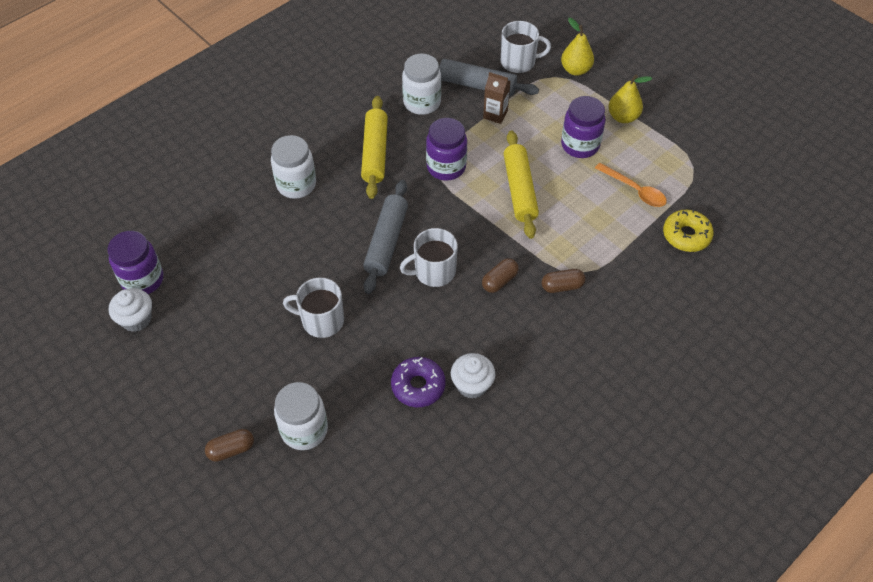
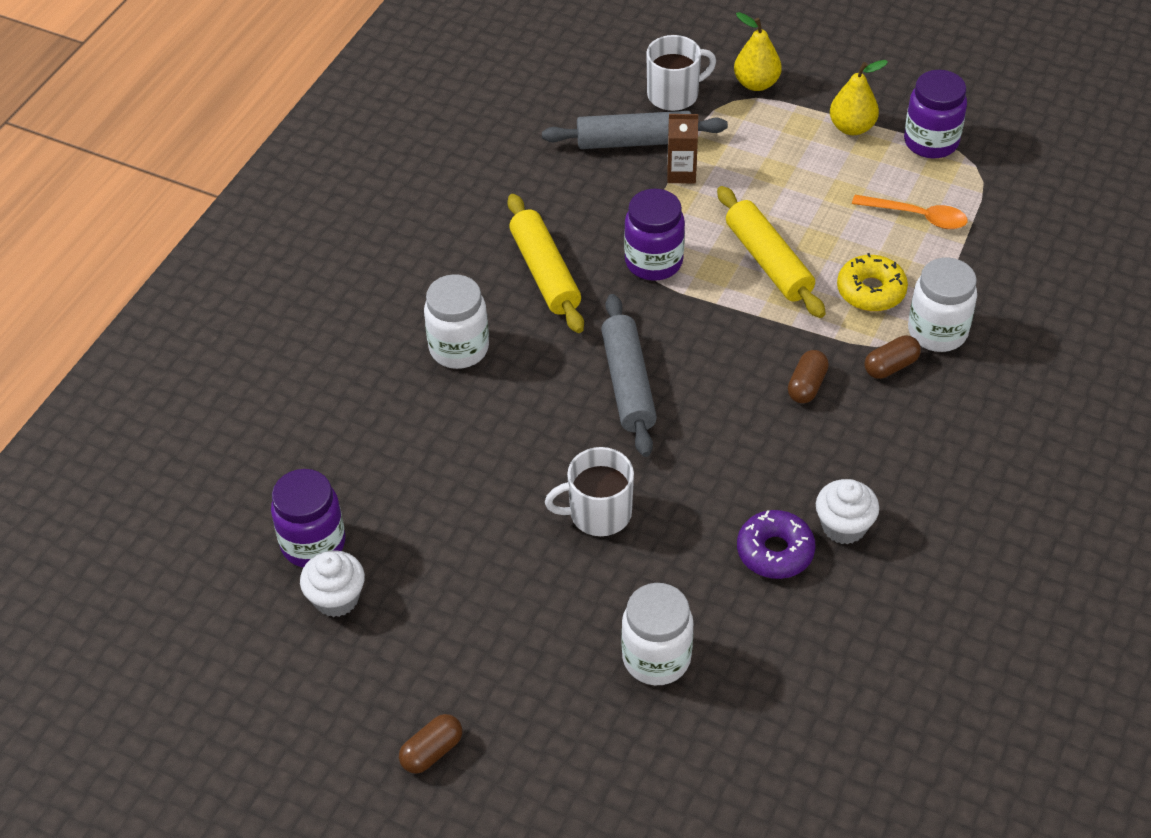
camera: 20 degrees left, 5 degrees down
brown capsule [205,429,254,462] -> brown capsule moved to [399,714,462,774]
white mug [400,228,458,287] -> none
white jar [402,54,441,115] -> white jar moved to [908,258,977,352]
purple jar [561,96,605,158] -> purple jar moved to [904,70,967,158]
yellow donut [663,209,714,252] -> yellow donut moved to [837,253,908,312]

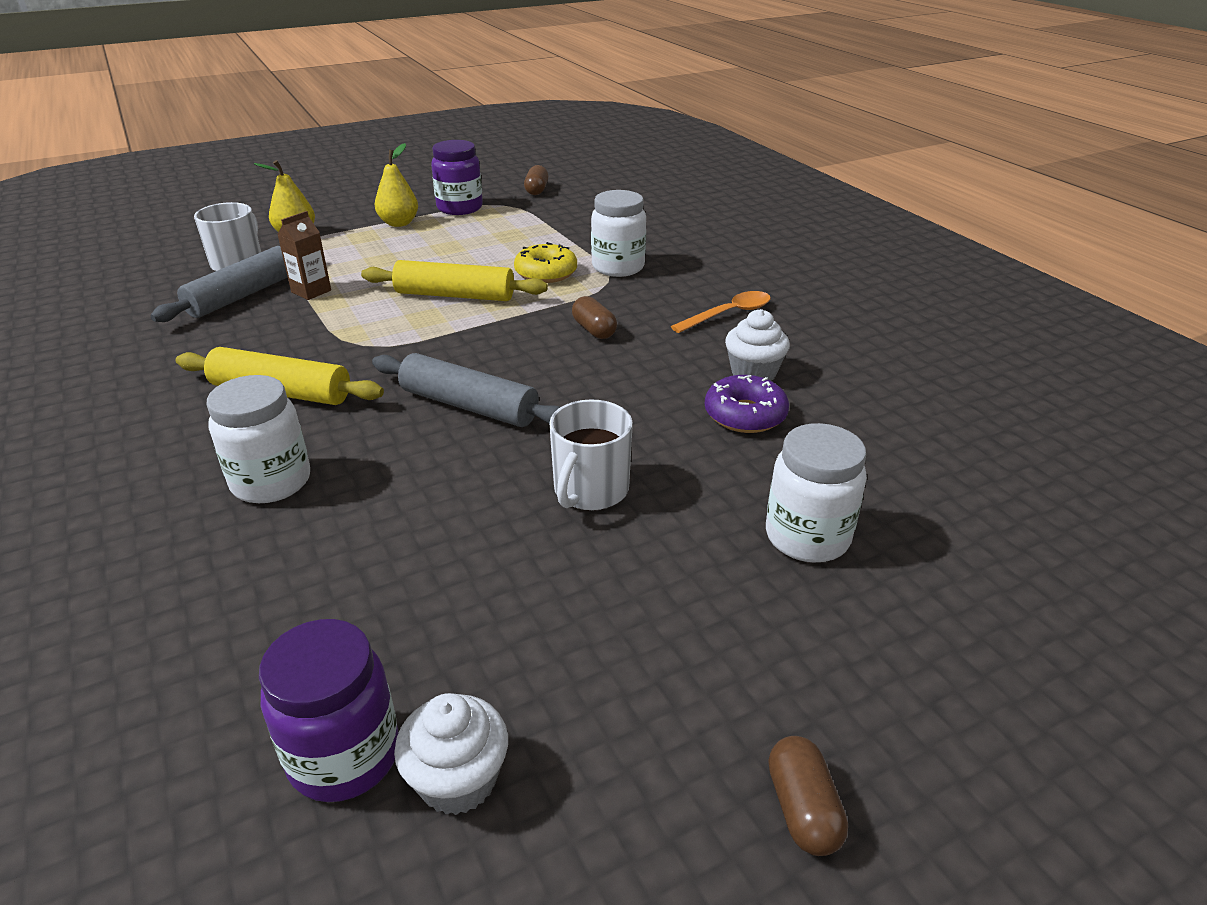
camera: 55 degrees left, 15 degrees down
purple jar [624,189,685,281] -> none
orange spoon [852,195,968,229] -> orange spoon moved to [671,291,771,333]
brown capsule [864,336,921,379] -> brown capsule moved to [524,165,548,195]

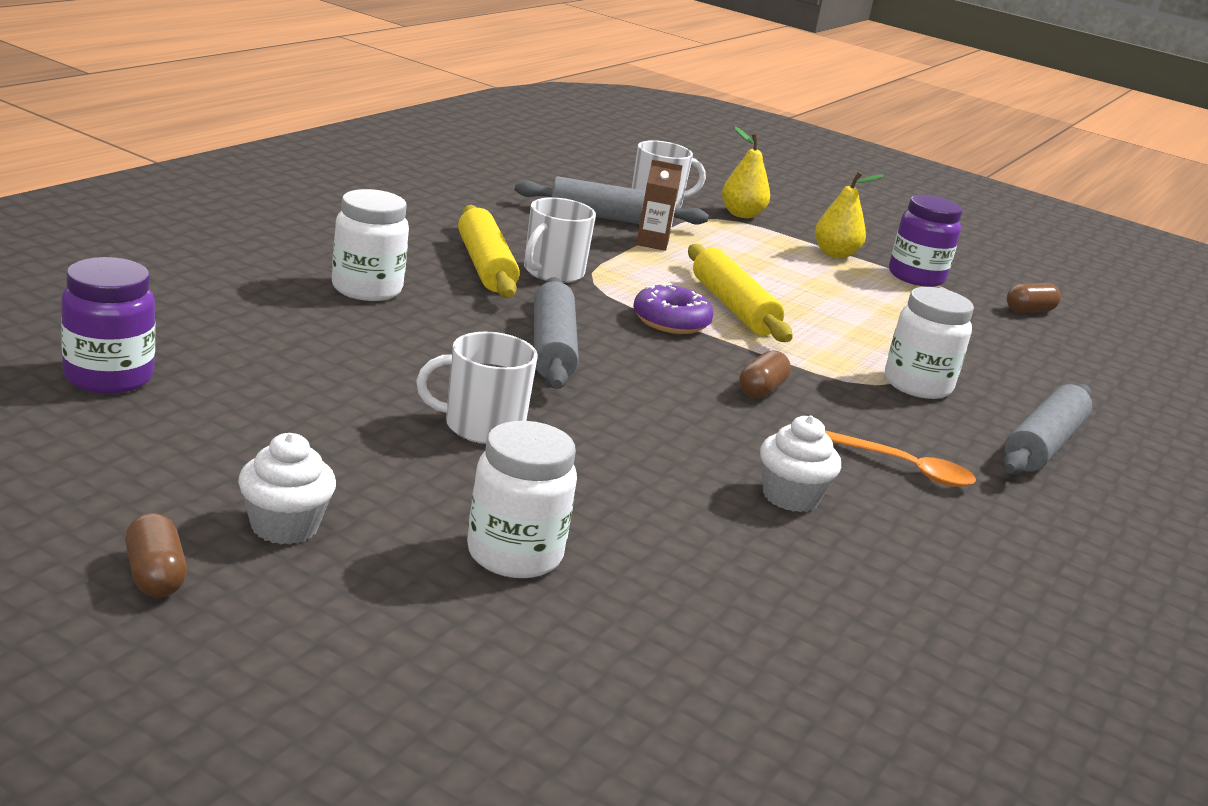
camera: 55 degrees right, 10 degrees down
white cupcake [394,693,508,815] -> white cupcake moved to [238,433,336,544]
yellow donut [514,242,577,283] -> none
purple donut [705,375,789,433] -> purple donut moved to [633,283,714,334]
brown capsule [768,736,848,856] -> brown capsule turned 75 degrees counterclockwise [125,513,187,597]
none -> white mug [524,197,596,283]
none -> grey rolling pin [1003,384,1092,475]

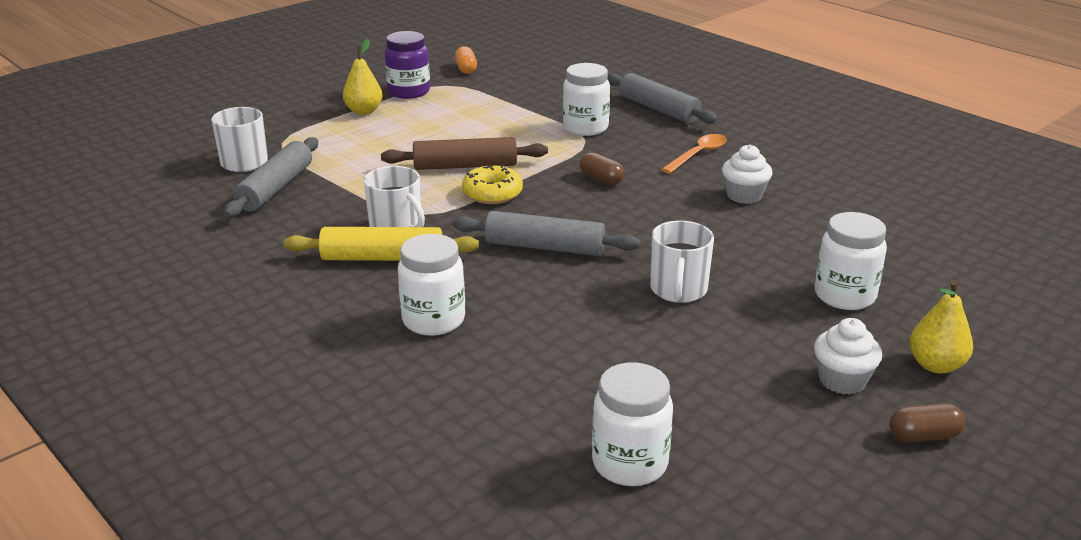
camera: 70 degrees left, 5 degrees up
purple jar [61,257,156,394] -> white jar [592,362,673,486]
purple donut [633,283,714,334] -> yellow donut [462,165,523,204]
brown carton [636,159,683,251] -> none
yellow rolling pin [688,244,793,342] -> brown rolling pin [381,137,548,170]
yellow pear [722,127,770,218] -> yellow pear moved to [909,280,973,374]
brown capsule [1007,283,1061,313] -> orange capsule [455,46,477,74]

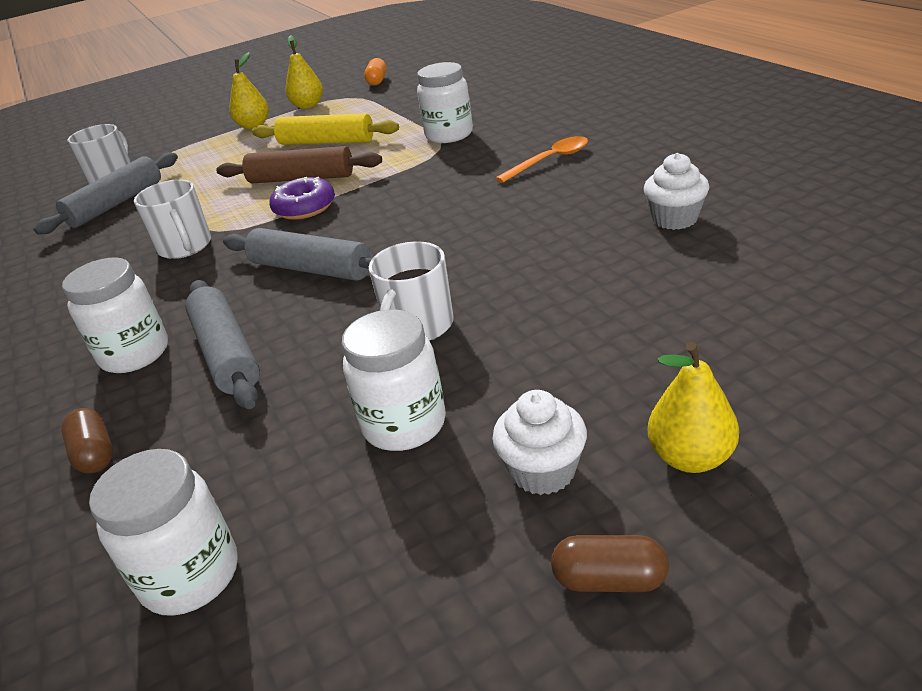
camera: 20 degrees right, 5 degrees up
yellow rolling pin [283,227,479,261] -> yellow rolling pin moved to [252,113,399,145]
purple jar [384,31,430,99] -> yellow pear [285,35,323,109]
yellow donut [462,165,523,204] -> purple donut [269,177,335,220]
brown capsule [580,152,624,185] -> brown capsule moved to [61,408,113,474]
grey rolling pin [607,73,718,124] -> grey rolling pin moved to [185,280,260,409]
white cupcake [722,144,772,204] -> white cupcake moved to [644,153,709,230]
white jar [815,212,887,310] -> white jar moved to [342,310,446,451]

